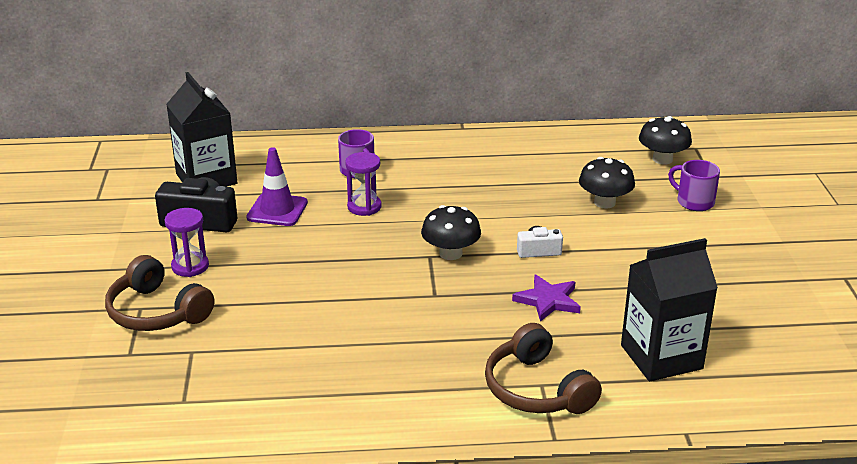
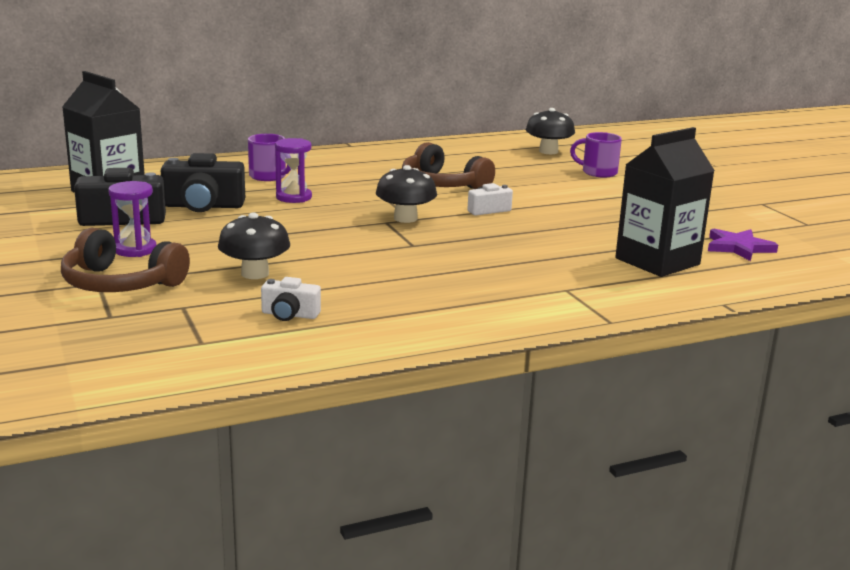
camera: 20 degrees left, 10 degrees down
purple traffic cone [246,147,308,226] -> black camera [161,153,245,212]
brown headphones [485,323,602,414] -> brown headphones moved to [402,142,495,189]
purple star [512,275,581,322] -> purple star moved to [708,229,778,261]
black mushroom [579,157,635,209] -> black mushroom moved to [218,212,290,279]
none -> white camera [261,277,321,321]

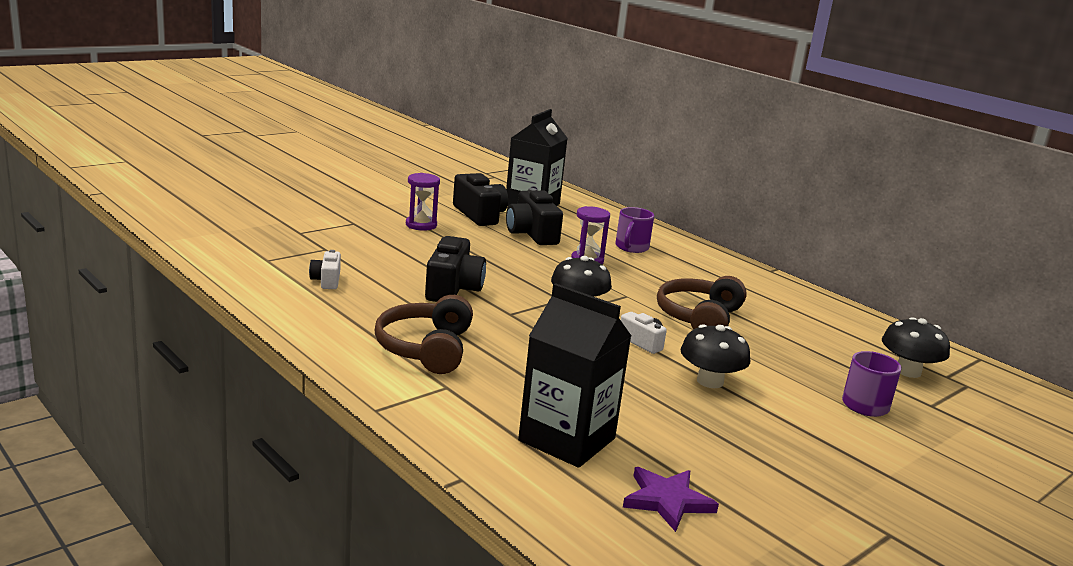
camera: 70 degrees right, 0 degrees up
brown headphones [61,228,190,292] -> brown headphones moved to [374,295,473,374]
black mushroom [218,212,290,279] -> black mushroom moved to [681,324,750,388]
none -> black camera [425,236,486,302]

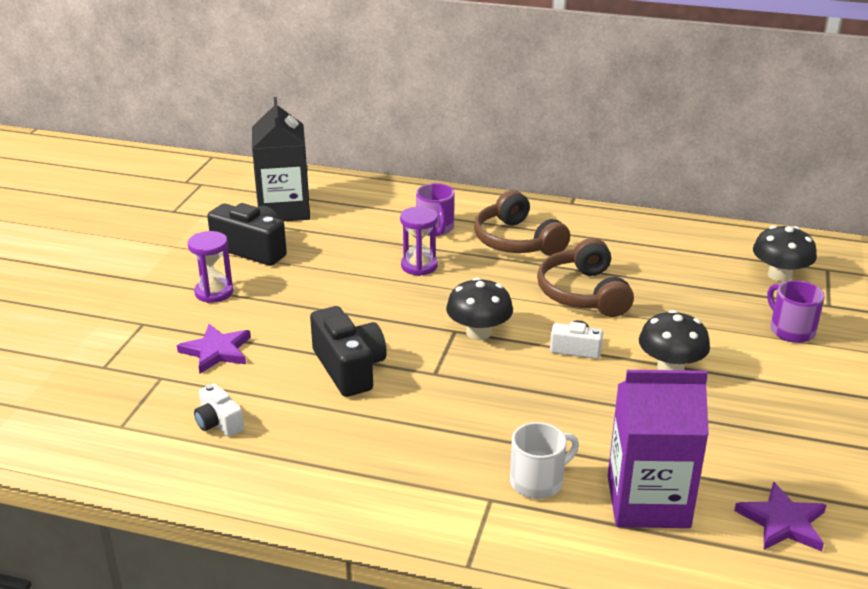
camera: 30 degrees left, 10 degrees up
brown headphones [374,295,473,374] -> brown headphones moved to [474,190,570,256]
black camera [506,188,563,245] -> none
black carton [518,283,631,468] -> purple carton [608,370,709,528]
none -> purple star [177,324,251,374]
none -> white mug [510,422,579,499]

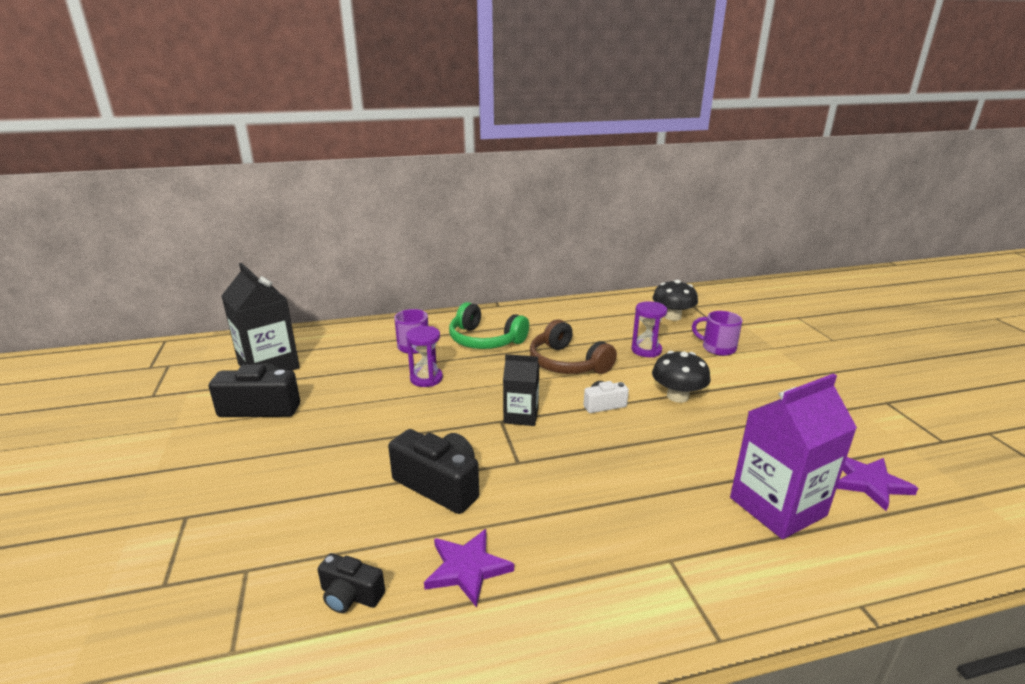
camera: 30 degrees left, 5 degrees down
purple star [177,324,251,374] -> purple star moved to [424,529,514,608]
purple hourglass [188,231,233,303] -> purple hourglass moved to [631,301,667,357]
white camera [194,384,244,437] -> black camera [318,553,385,613]
black mushroom [446,277,513,340] -> black carton [503,354,539,426]
brown headphones [474,190,570,256] -> green headphones [449,302,529,349]
white mug [510,422,579,499] -> none

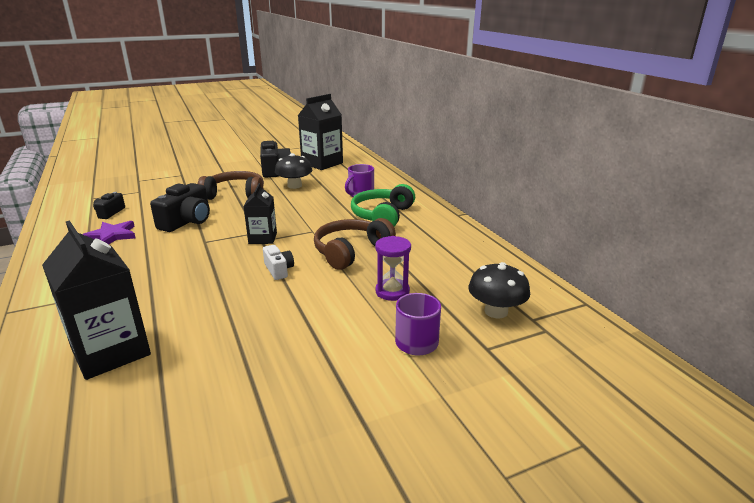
camera: 80 degrees right, 0 degrees up
purple hourglass [406,326,443,387] -> none
black mushroom [652,351,711,403] -> black mushroom moved to [275,153,312,189]
purple carton [730,373,857,539] -> black carton [42,221,151,380]
purple star [837,457,918,511] -> none
none -> brown headphones [198,171,264,200]

